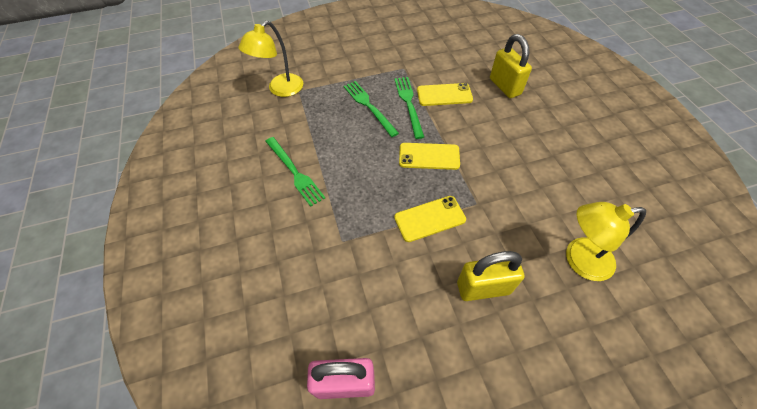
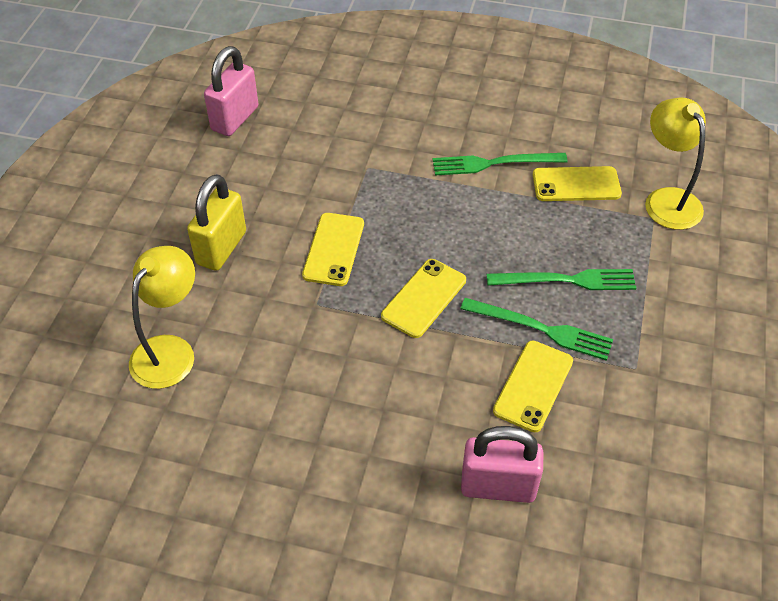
camera: 120 degrees right, 5 degrees down
yellow padlock [490,34,532,98] -> pink padlock [461,426,543,503]
none -> yellow phone [533,166,622,201]

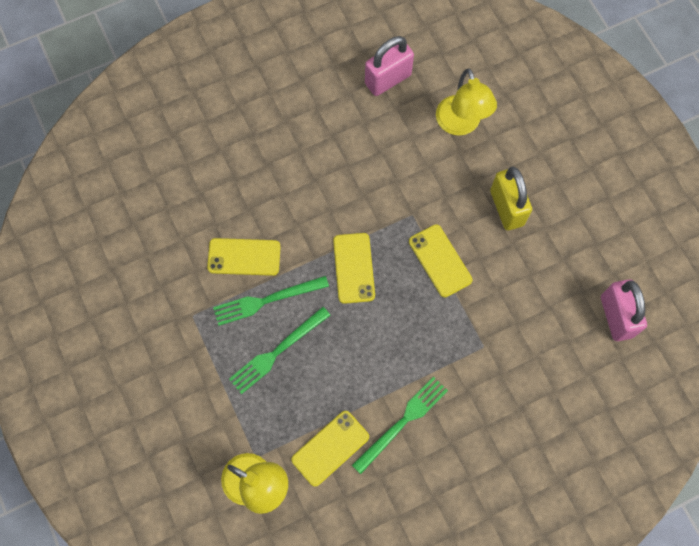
camera: 140 degrees right, 20 degrees up
pink padlock [461,426,543,503] -> pink padlock moved to [365,36,414,96]
yellow phone [493,341,573,432] -> yellow phone turned 75 degrees counterclockwise [207,238,281,276]

